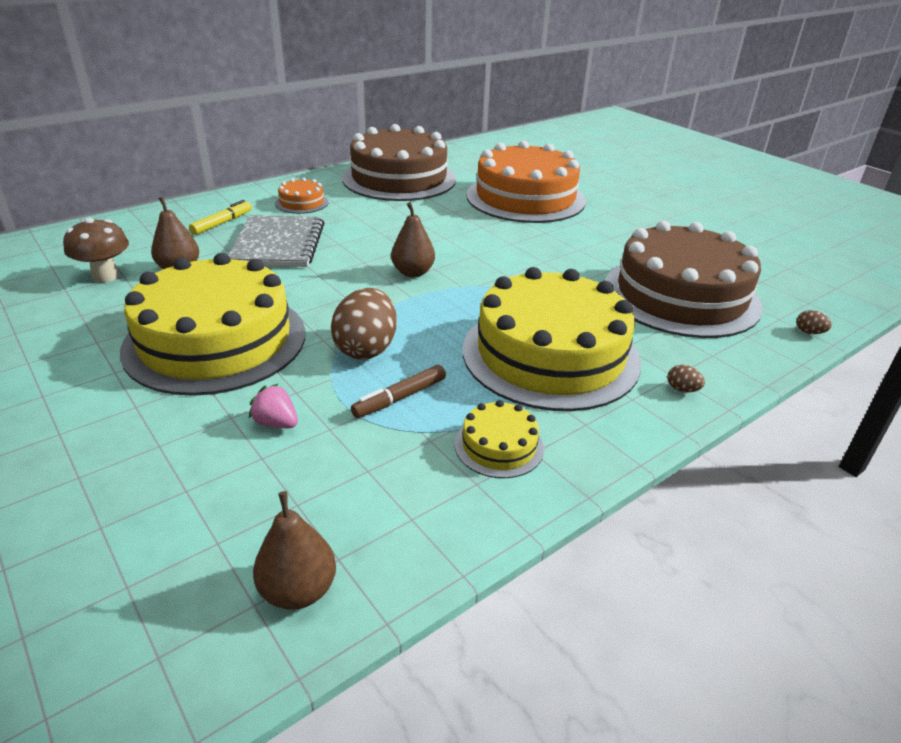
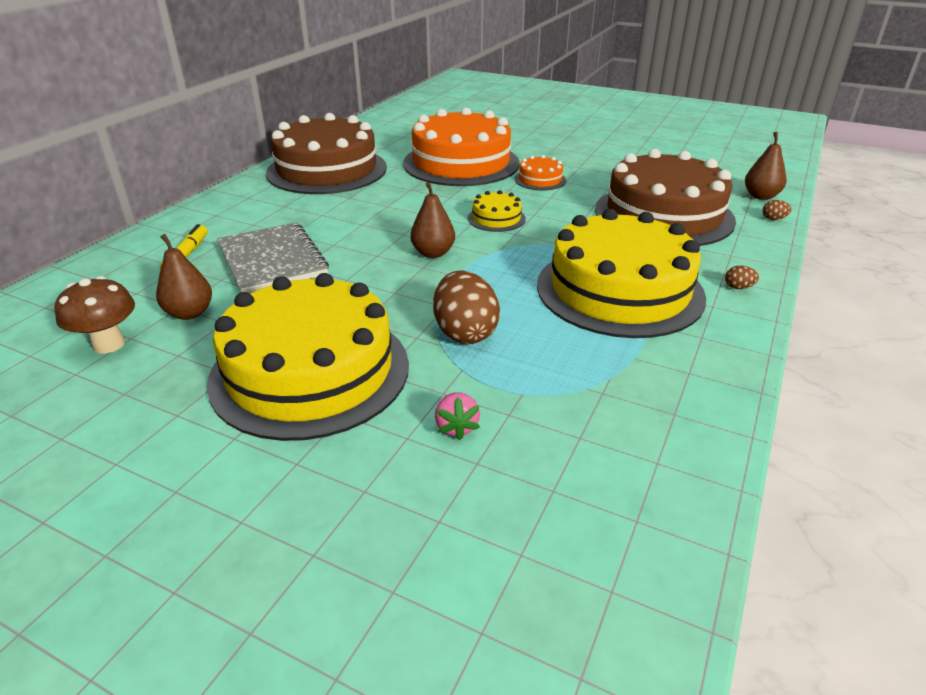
camera: 25 degrees left, 0 degrees up
pink strawberry [249,383,298,428] -> pink strawberry turned 105 degrees counterclockwise [435,392,480,440]
brown pear [253,491,336,610] -> brown pear moved to [745,132,786,200]
orange cake [275,177,328,214] -> orange cake moved to [514,155,566,190]
brown marker [351,365,446,418] -> none
yellow cake [455,400,544,478] -> yellow cake moved to [468,190,526,232]

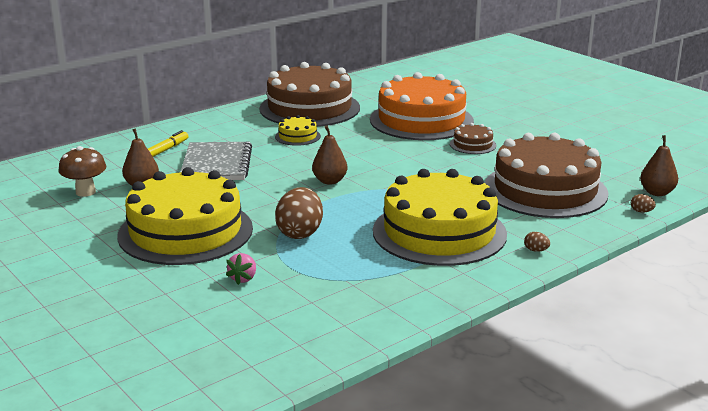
camera: 25 degrees right, 10 degrees down
yellow cake [468,190,526,232] -> yellow cake moved to [275,115,321,146]
orange cake [514,155,566,190] -> brown cake [450,123,497,154]

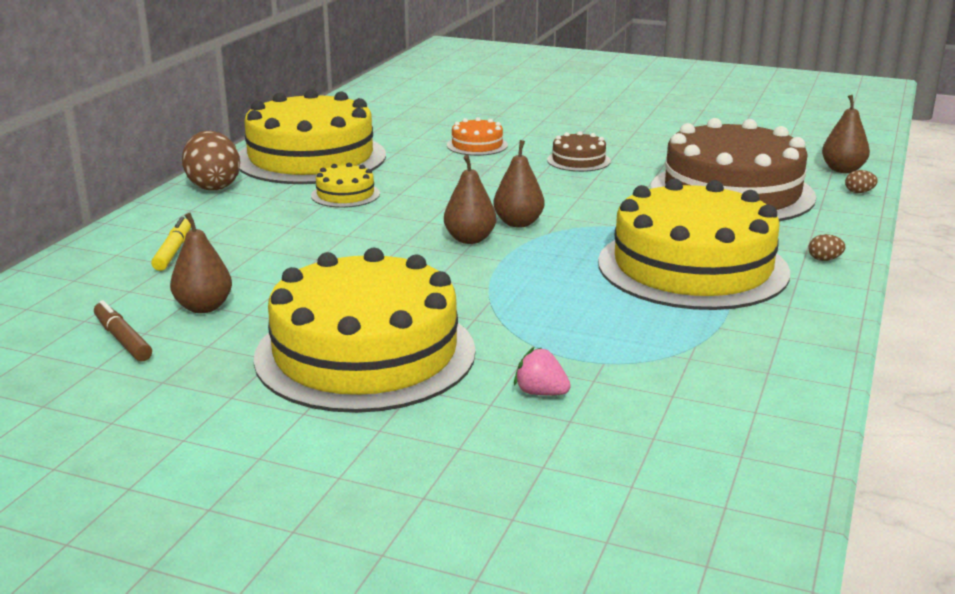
camera: 30 degrees left, 0 degrees up
brown mushroom [58,146,107,197] -> brown marker [94,300,152,361]
grey notebook [180,142,252,180] -> none
pink strawberry [226,253,256,285] -> pink strawberry turned 135 degrees clockwise [514,347,571,395]
brown cake [259,62,360,127] -> yellow cake [239,89,386,184]
brown egg [275,187,323,239] -> brown egg moved to [182,131,240,190]
orange cake [370,72,474,140] -> orange cake [447,117,508,156], size x0.42
none -> brown pear [493,140,545,228]

